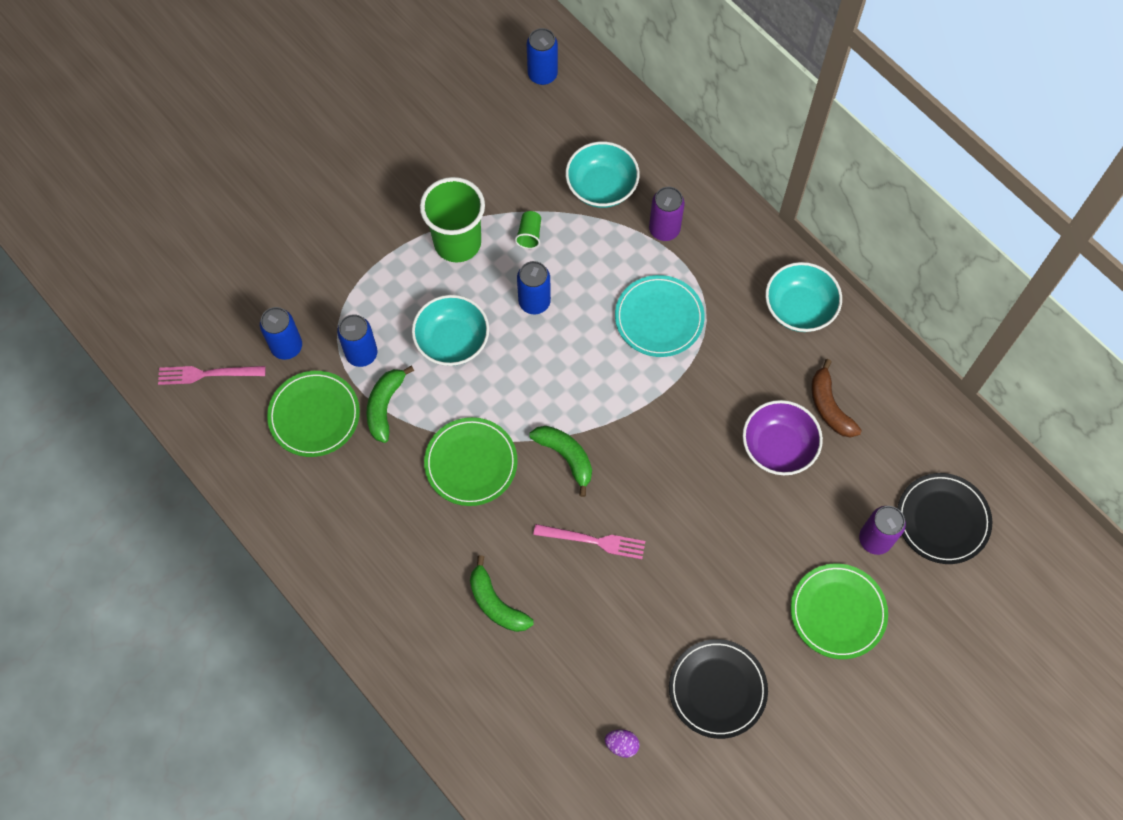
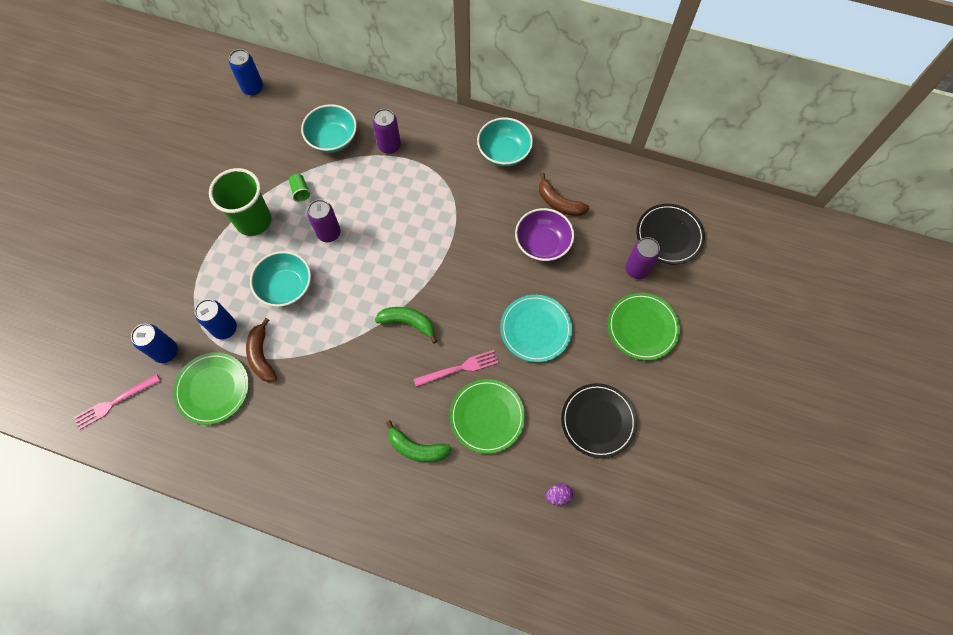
camera: 30 degrees left, 0 degrees up
green banana [367,366,414,443] -> brown banana [246,318,277,382]
green plate [424,417,518,506] -> green plate moved to [450,379,525,454]
blue can [517,261,551,314] -> purple can [307,199,341,242]
turquoise plate [615,275,705,357] -> turquoise plate moved to [500,295,572,362]

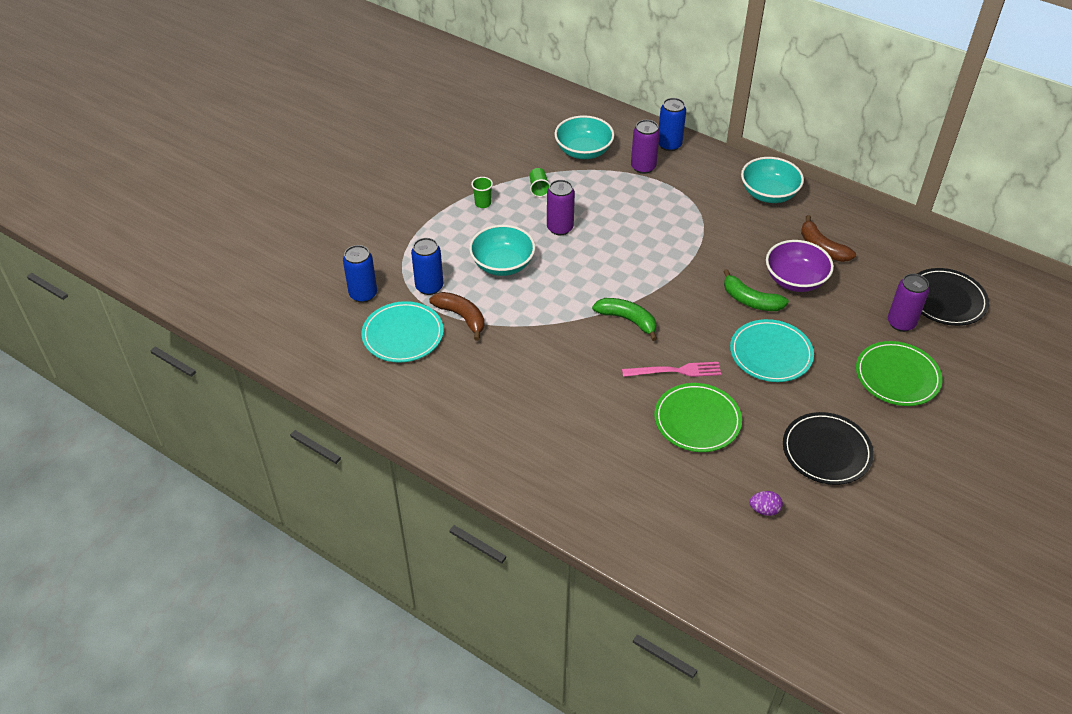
camera: 15 degrees right, 20 degrees down
pink fork [74,374,160,430] -> none
green plate [173,352,249,425] -> turquoise plate [362,301,444,363]
green cup [209,168,271,236] -> green cup [471,177,493,208], size x0.41
blue can [229,49,263,96] -> blue can moved to [659,98,686,151]
brown banana [246,318,277,382] -> brown banana turned 135 degrees clockwise [429,292,484,341]
green banana [386,420,452,462] -> green banana moved to [723,269,789,311]

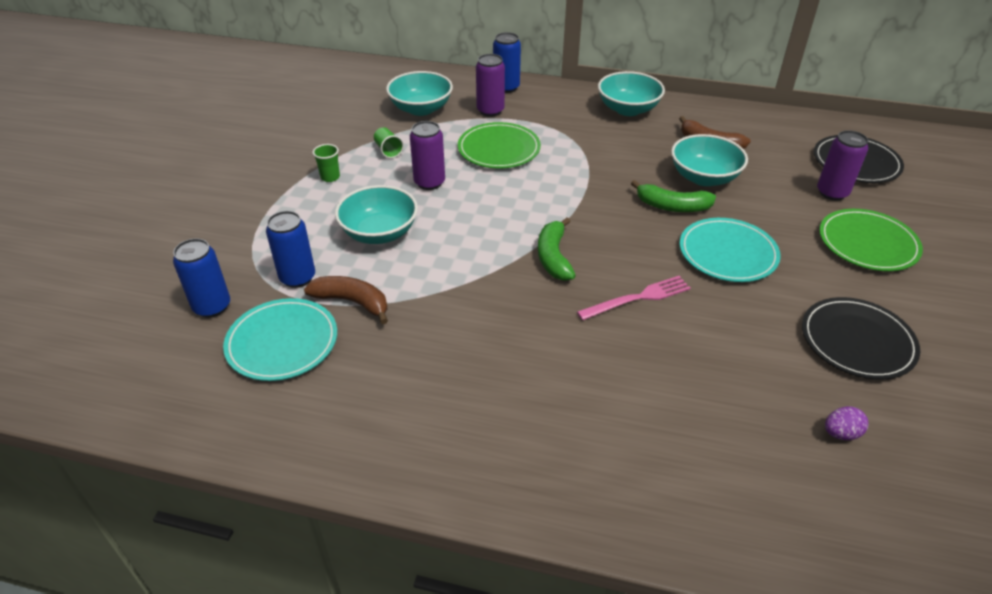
camera: 20 degrees left, 5 degrees down
green banana [592,298,657,341] -> green banana turned 105 degrees counterclockwise [538,217,576,281]
green plate [654,383,742,452] -> green plate moved to [458,122,541,169]
purple bowl [766,240,834,292] -> turquoise bowl [671,134,748,186]

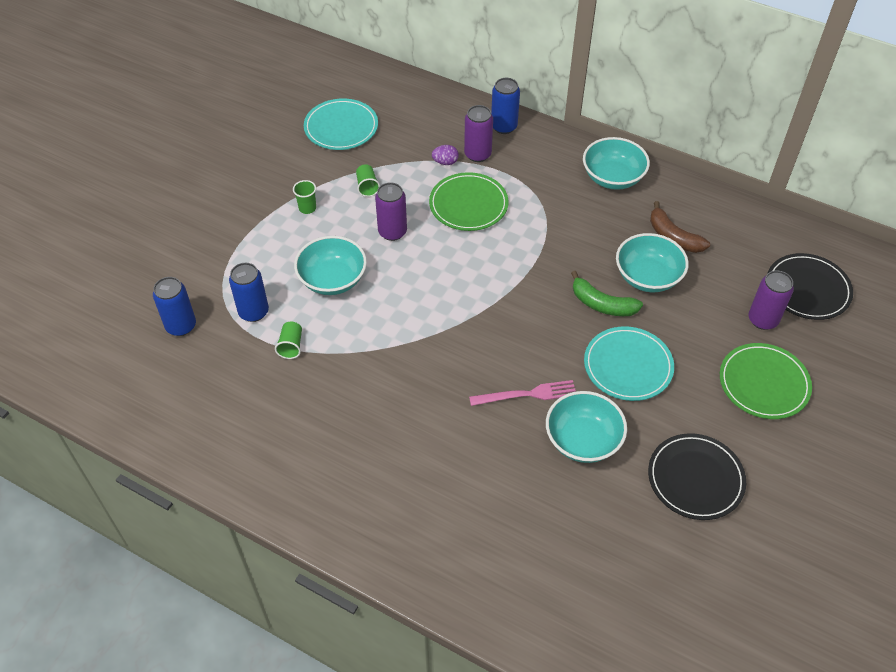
camera: 15 degrees right, 10 degrees up
turquoise plate [223,298,337,381] -> turquoise plate moved to [304,98,378,150]
brown banana [304,276,388,324] -> green cup [275,322,302,359]
turquoise bowl [386,71,453,116] -> turquoise bowl moved to [546,391,627,463]
green banana [538,217,576,281] -> none
purple egg [825,406,868,440] -> purple egg moved to [432,145,459,165]

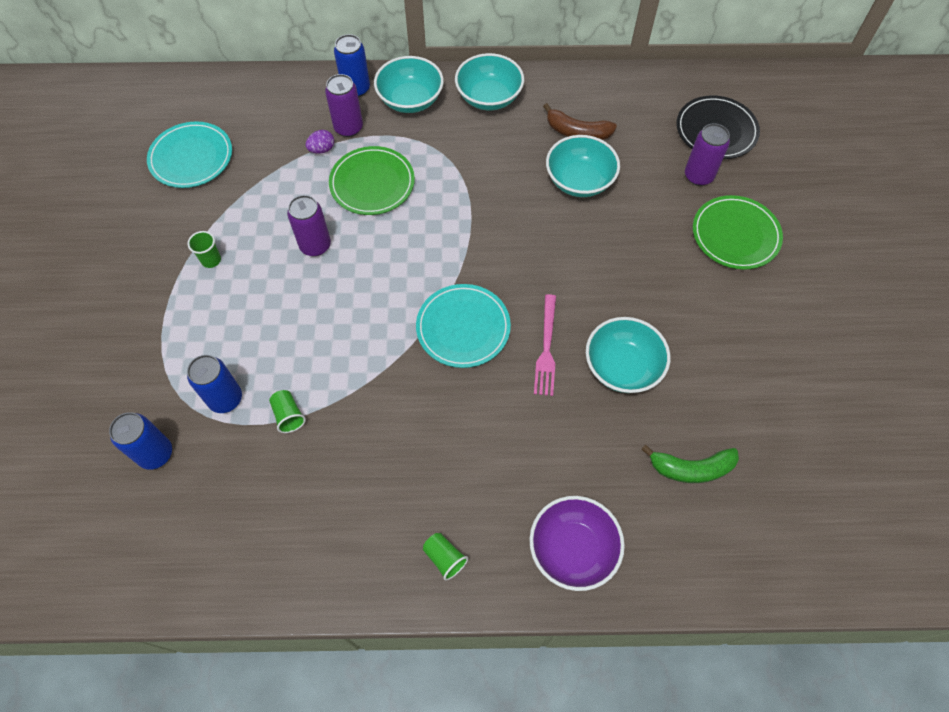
camera: 30 degrees left, 10 degrees up
turquoise bowl [294,236,367,295] -> turquoise bowl moved to [374,56,444,113]
green cup [356,164,380,197] -> green cup moved to [423,533,468,581]
pink fork [469,380,576,406] -> pink fork turned 135 degrees clockwise [534,294,556,396]
green banana [571,271,643,316] -> green banana moved to [641,445,739,483]
turquoise plate [584,327,674,401] -> turquoise plate moved to [416,284,511,368]
black plate [648,433,746,520] -> none
none -> purple bowl [529,496,625,591]

